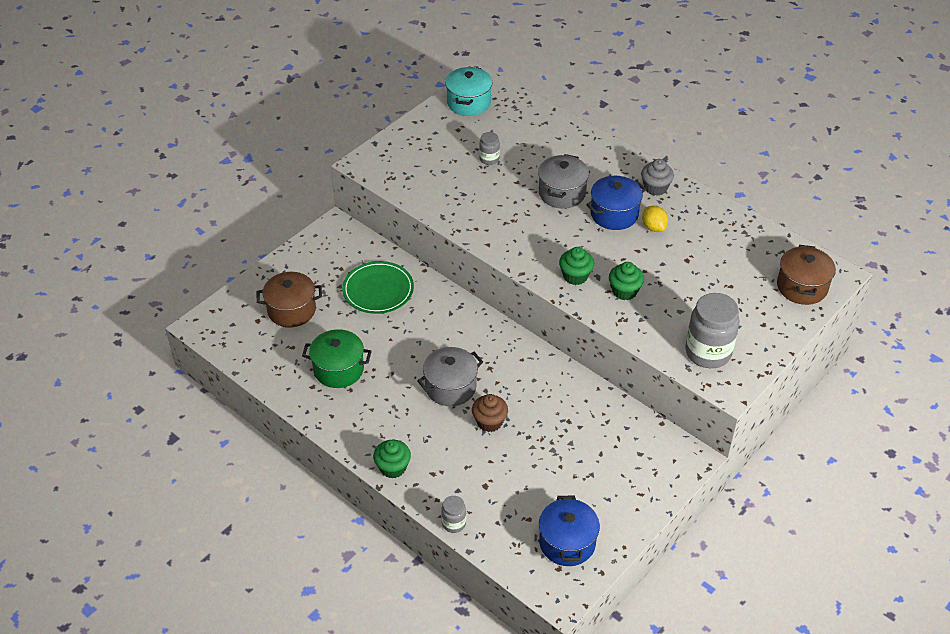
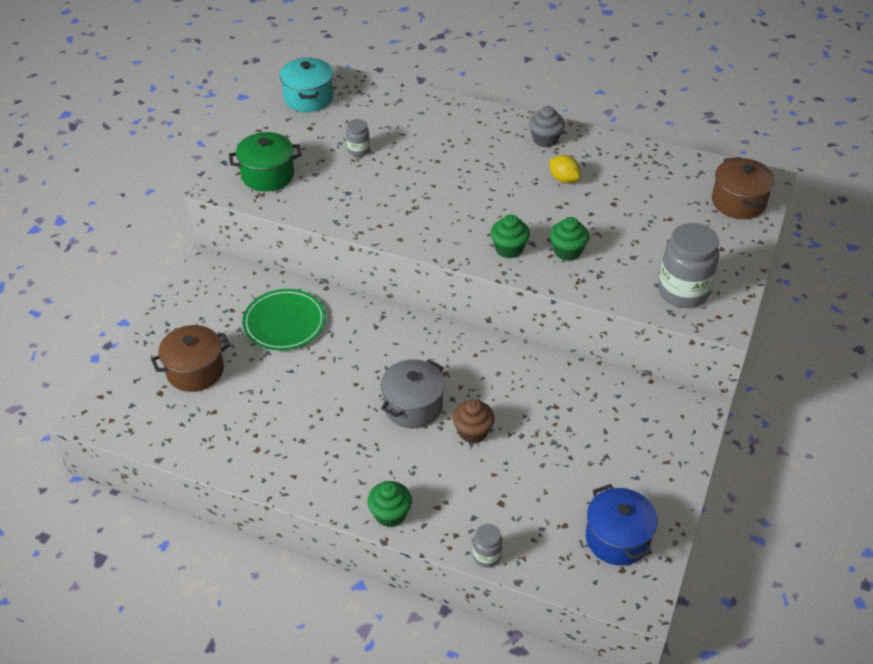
camera: 20 degrees left, 0 degrees up
green pot [302,329,372,388] -> green pot moved to [229,132,302,192]
grey pot [538,154,589,209] -> none
blue pot [586,176,646,230] -> none

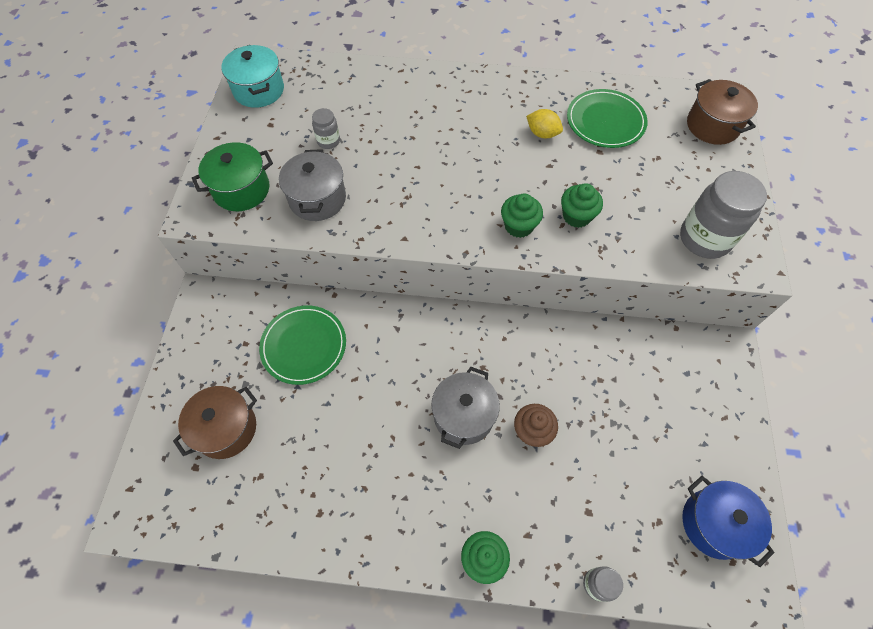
camera: 15 degrees left, 15 degrees up
grey cupcake [529,106,565,148] -> none
none -> grey pot [279,149,346,221]
none -> green plate [567,89,648,148]

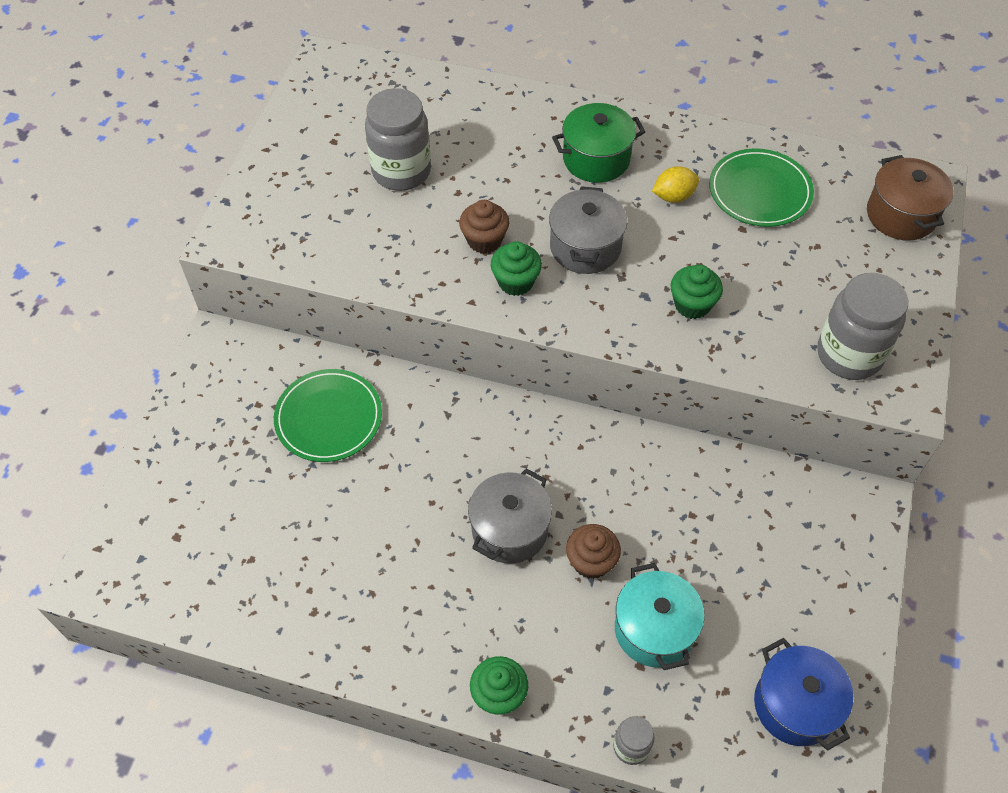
camera: 10 degrees right, 5 degrees down
brown pot [173,386,257,459] -> none
green pot [192,142,273,211] -> green pot moved to [552,103,645,183]
turquoise pot [221,45,284,108] -> turquoise pot moved to [615,563,704,670]
grey pot [279,149,346,221] -> grey pot moved to [549,186,627,274]
grey jar [312,108,340,149] -> grey jar [365,88,431,191], size x2.02
green cupcake [501,194,543,238] -> green cupcake moved to [491,241,542,296]
yellow lemon [526,109,563,138] -> yellow lemon turned 60 degrees counterclockwise [652,166,699,203]
none -> brown cupcake [459,200,509,254]

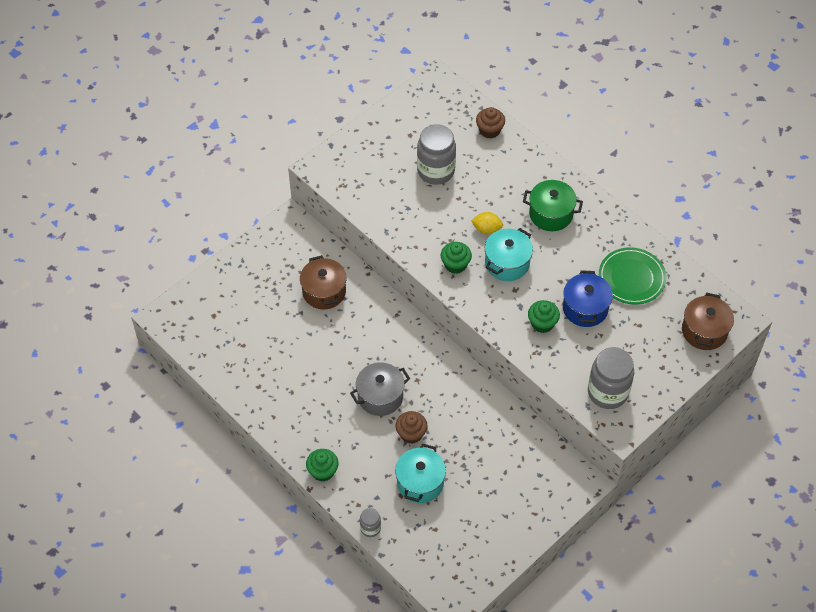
camera: 30 degrees right, 0 degrees up
green plate [274,369,382,462] -> brown pot [300,255,347,309]
brown cupcake [459,200,509,254] -> brown cupcake moved to [476,107,505,139]
grey pot [549,186,627,274] -> turquoise pot [485,228,533,281]
yellow lemon [652,166,699,203] -> yellow lemon moved to [471,212,503,234]
blue pot [754,638,853,751] -> blue pot moved to [563,270,613,327]

